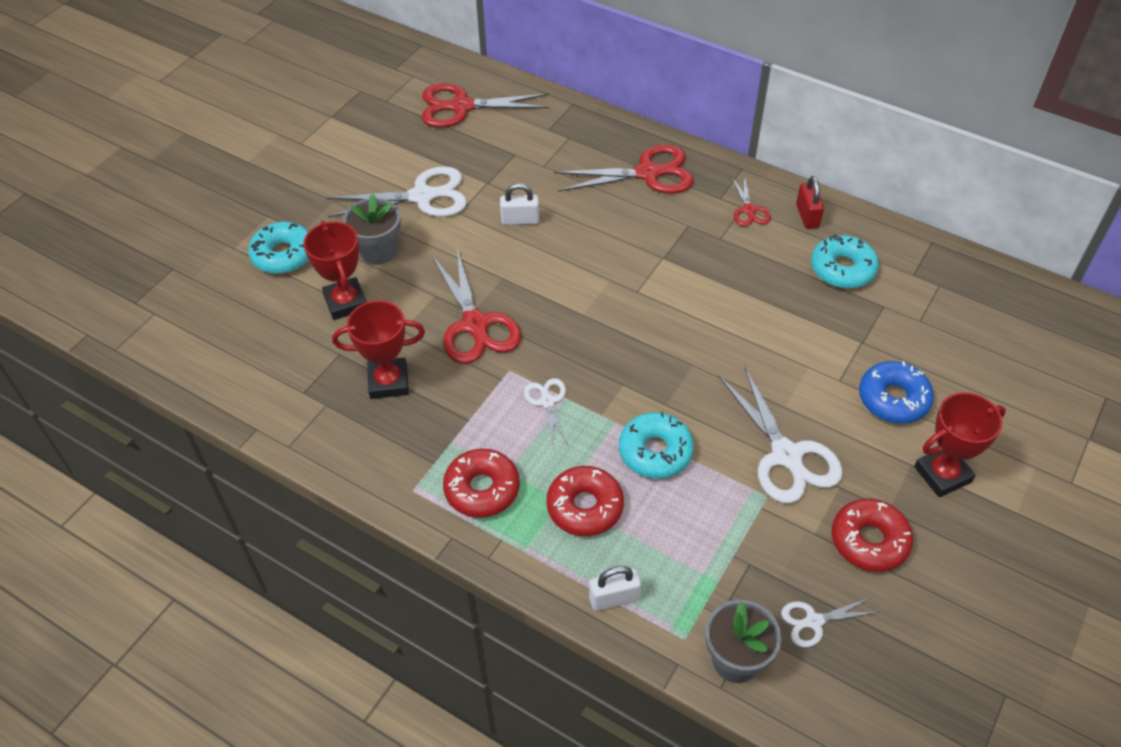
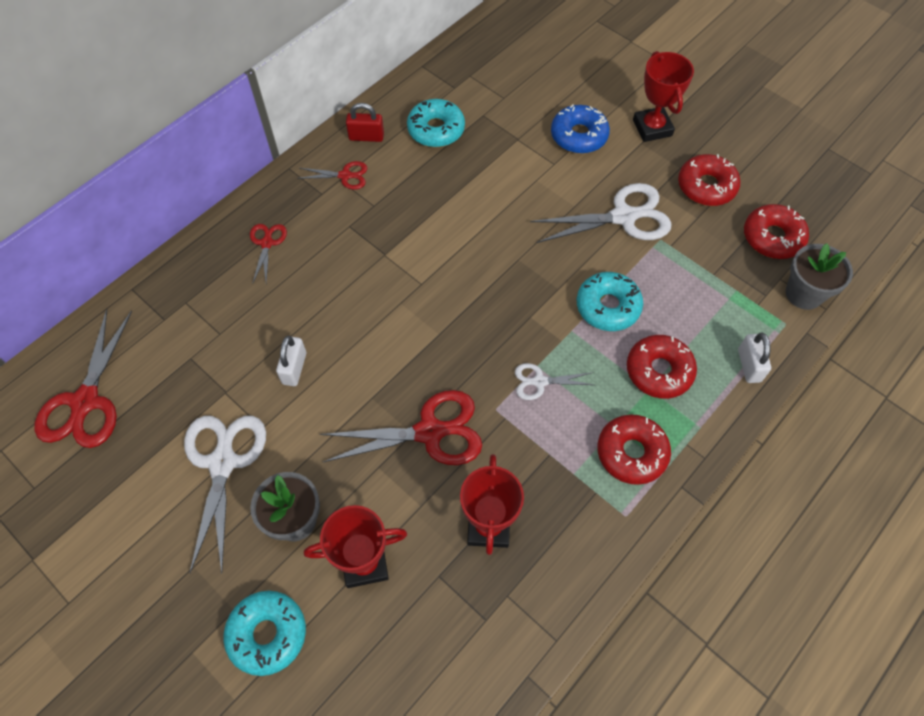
camera: 80 degrees left, 10 degrees up
red scissors [554,144,694,193] -> red scissors [250,224,287,284], size x0.52
white scissors [781,598,879,647] -> red donut [744,204,809,259]

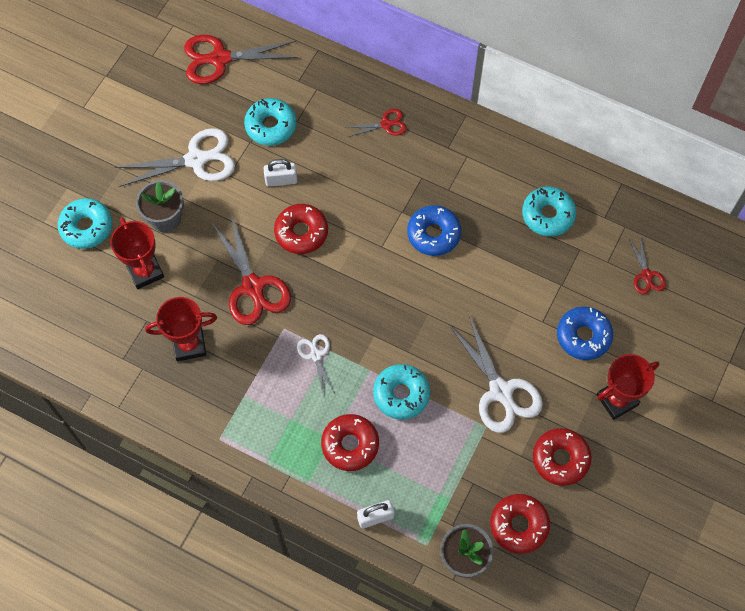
camera: 75 degrees right, 5 degrees up
red scissors [297,161,367,189] -> red scissors moved to [629,237,666,294]
red padlock [346,103,384,142] -> none
red donut [597,414,671,485] -> red donut moved to [274,204,328,254]
none -> turquoise donut [244,98,297,146]
none -> blue donut [407,205,461,256]

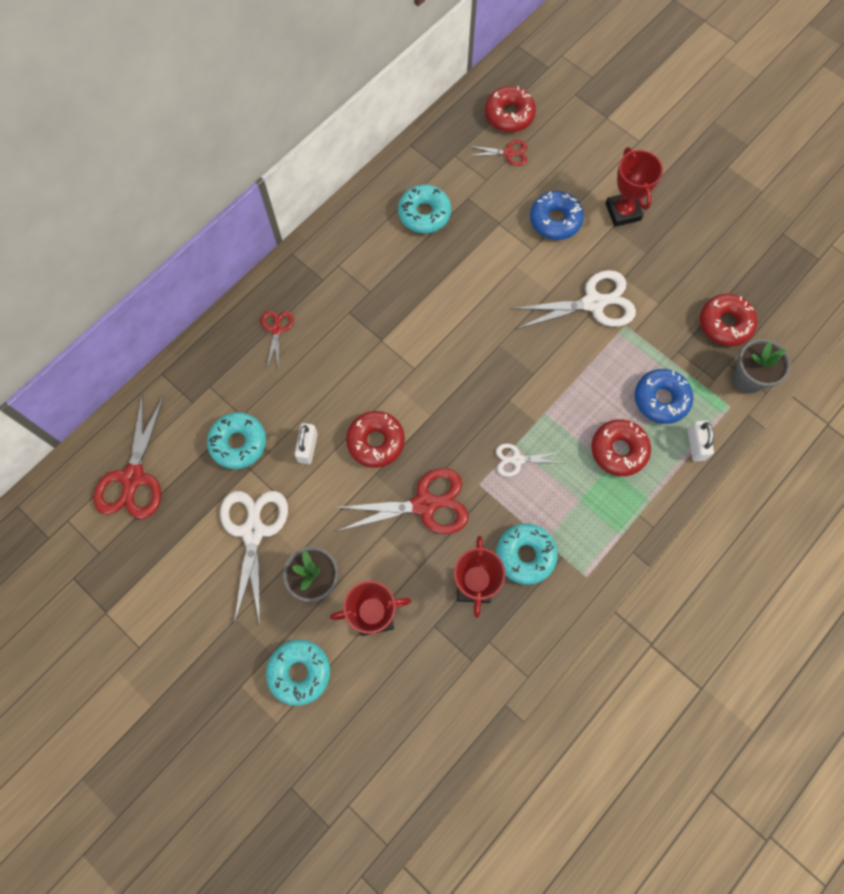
camera: 75 degrees left, 5 degrees up
turquoise donut [373,364,430,419] -> turquoise donut moved to [496,523,558,585]
blue donut [407,205,461,256] -> blue donut moved to [635,369,693,424]
red donut [533,428,592,486] -> red donut moved to [485,86,536,132]

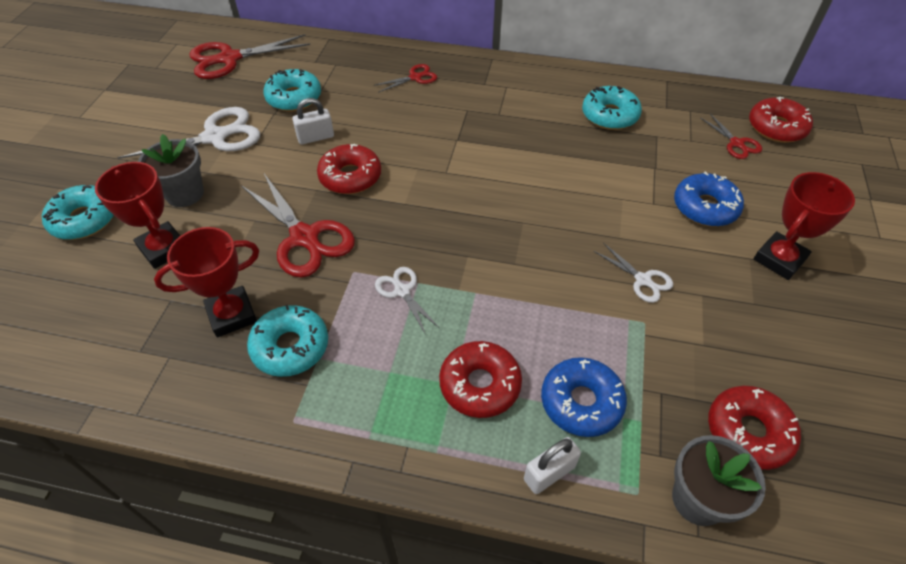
camera: 60 degrees right, 20 degrees down
white scissors [510,270,636,329] -> white scissors [594,243,673,303], size x0.52

